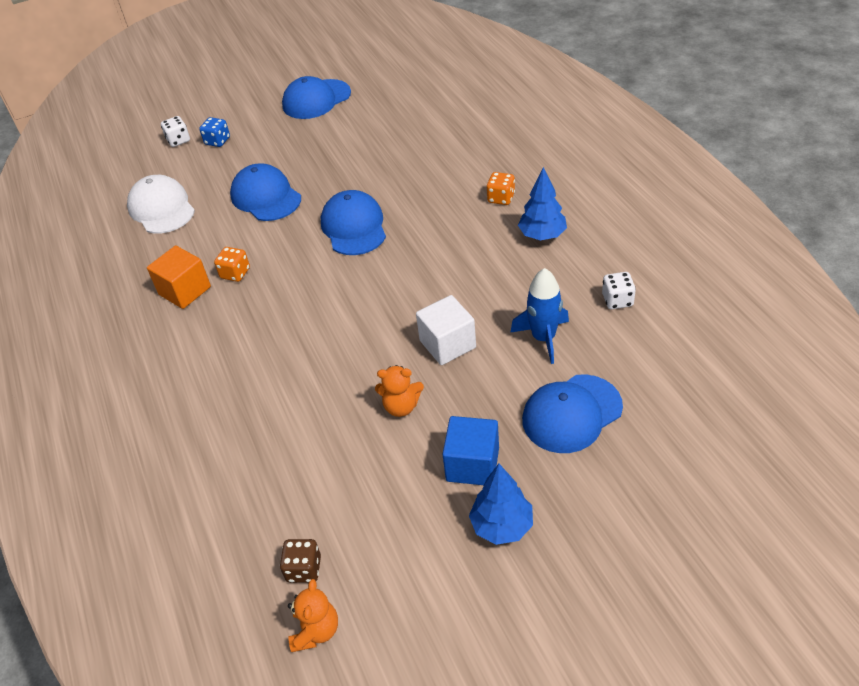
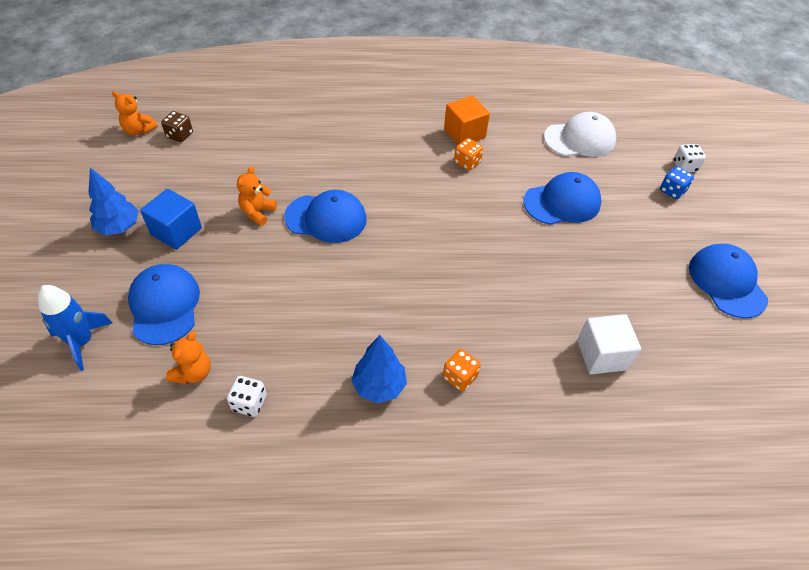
camera: 105 degrees right, 5 degrees up
blue cap [321,190,386,255] -> blue cap moved to [284,190,367,243]
white cube [416,295,476,365] -> white cube moved to [577,314,641,374]
blue rocket [510,268,569,364] -> blue rocket moved to [38,285,113,371]
none -> orange teddy bear [166,331,211,384]

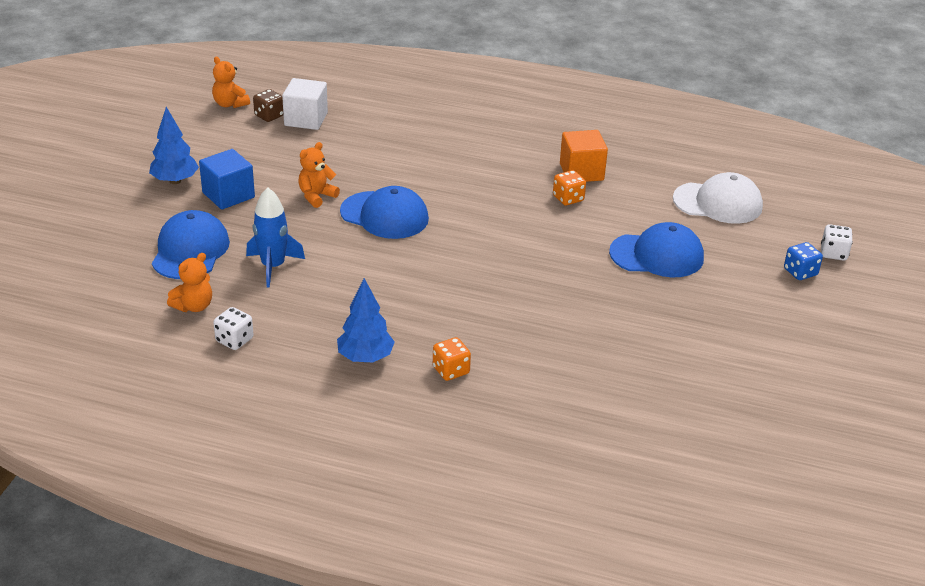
camera: 20 degrees right, 15 degrees down
blue rocket [38,285,113,371] -> blue rocket moved to [246,187,305,288]
white cube [577,314,641,374] -> white cube moved to [282,78,328,130]
blue cap [689,244,768,318] -> none

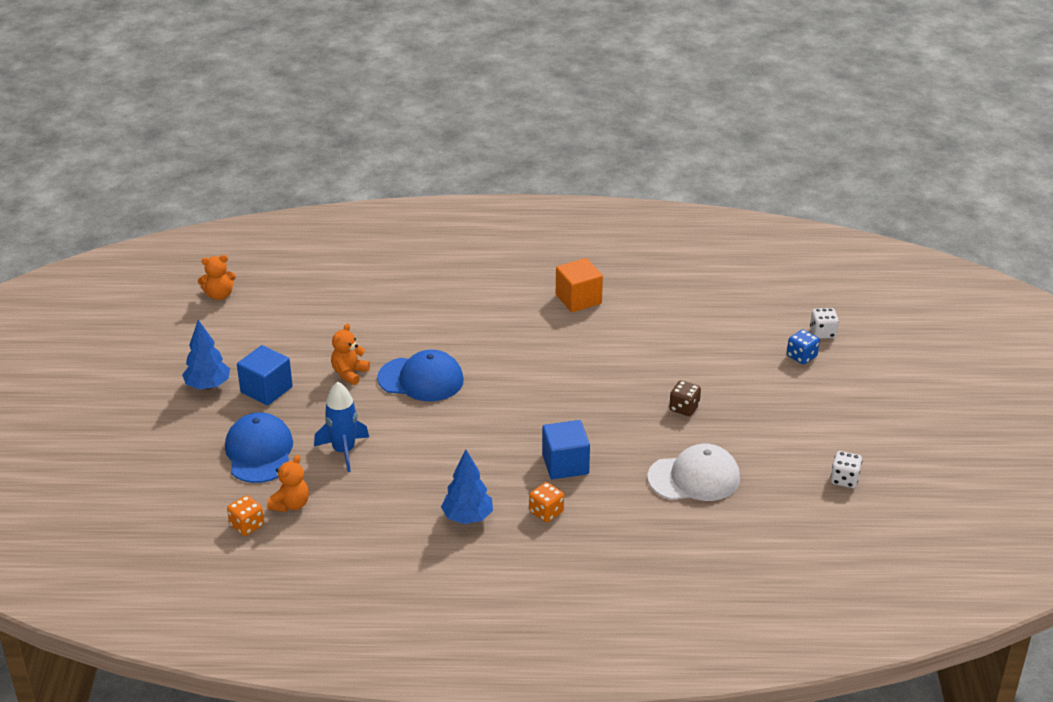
camera: 15 degrees left, 0 degrees up
orange teddy bear [212,57,250,108] -> orange teddy bear turned 45 degrees counterclockwise [198,255,236,300]
white dice [213,307,253,350] -> white dice moved to [830,451,862,488]
brown dice [253,89,283,122] -> brown dice moved to [669,380,701,416]
white cube [282,78,328,130] -> none
orange dice [553,170,586,205] -> orange dice moved to [227,495,264,536]
blue cap [609,222,704,277] -> none
white cap [673,172,763,224] -> white cap moved to [647,444,740,501]
none -> blue cube [542,420,590,479]

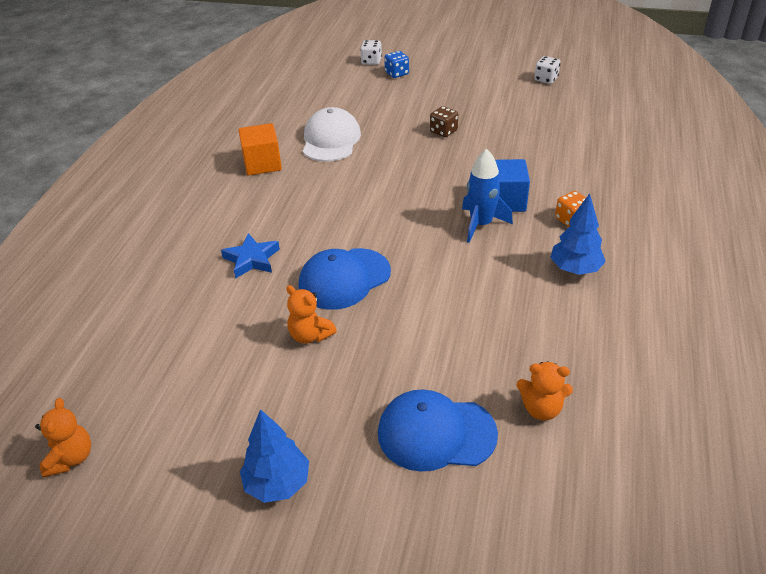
camera: 75 degrees left, 5 degrees up
orange dice [227,495,264,536] -> none
blue cube [237,345,293,405] -> none
orange teddy bear [267,455,309,512] -> orange teddy bear turned 150 degrees clockwise [517,361,573,420]
blue rocket [314,382,369,472] -> blue rocket moved to [462,149,513,243]
blue cap [377,350,464,401] -> blue cap turned 150 degrees counterclockwise [298,248,391,310]
white cap [647,444,740,501] -> white cap moved to [303,107,361,162]
none -> blue star [221,233,280,278]

